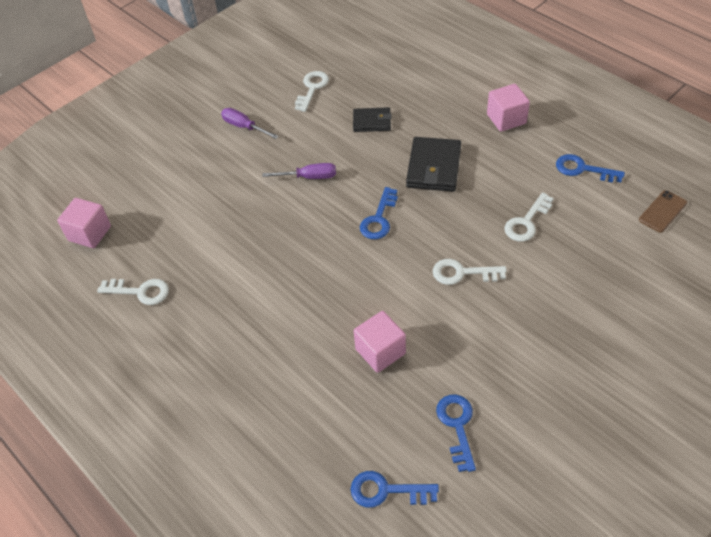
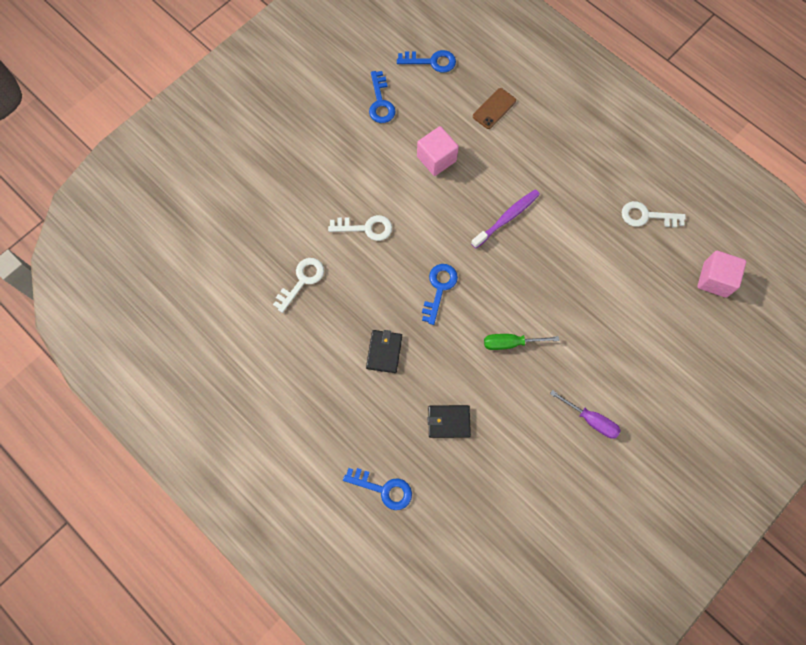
camera: 175 degrees right, 20 degrees up
purple screwdriver [262,163,336,179] -> green screwdriver [484,334,559,350]
white key [295,71,329,112] -> none
black wallet [406,137,461,192] -> black wallet [366,330,402,373], size x0.62
pink cube [487,84,530,132] -> none
blue key [556,154,625,183] -> blue key moved to [343,468,412,510]
brown phone [639,190,687,233] -> brown phone moved to [473,88,516,129]
none -> purple toothbrush [471,189,540,249]

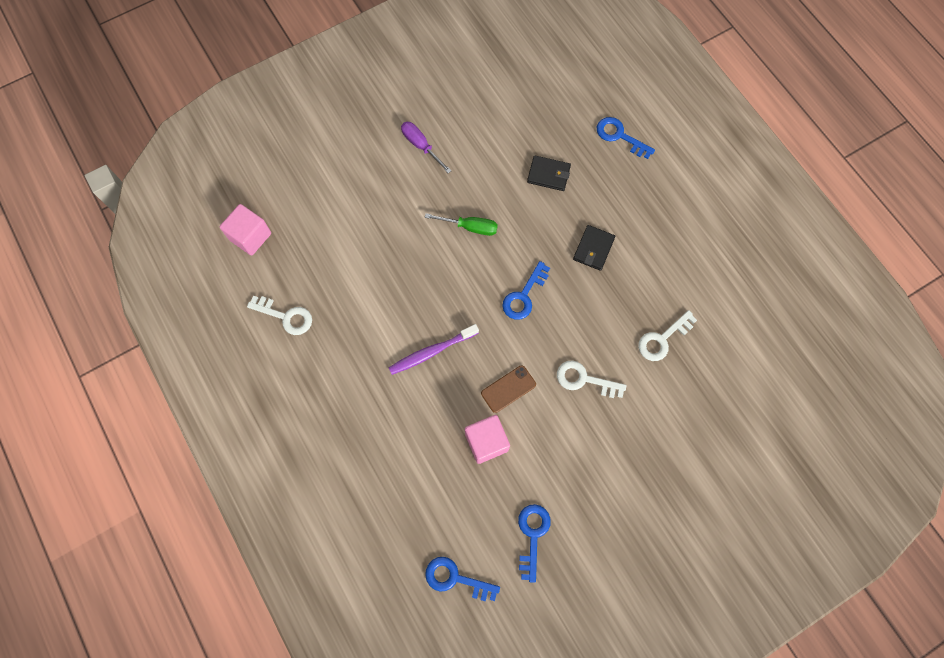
camera: 165 degrees left, 0 degrees up
brown phone [473,88,516,129] -> brown phone moved to [481,365,536,413]

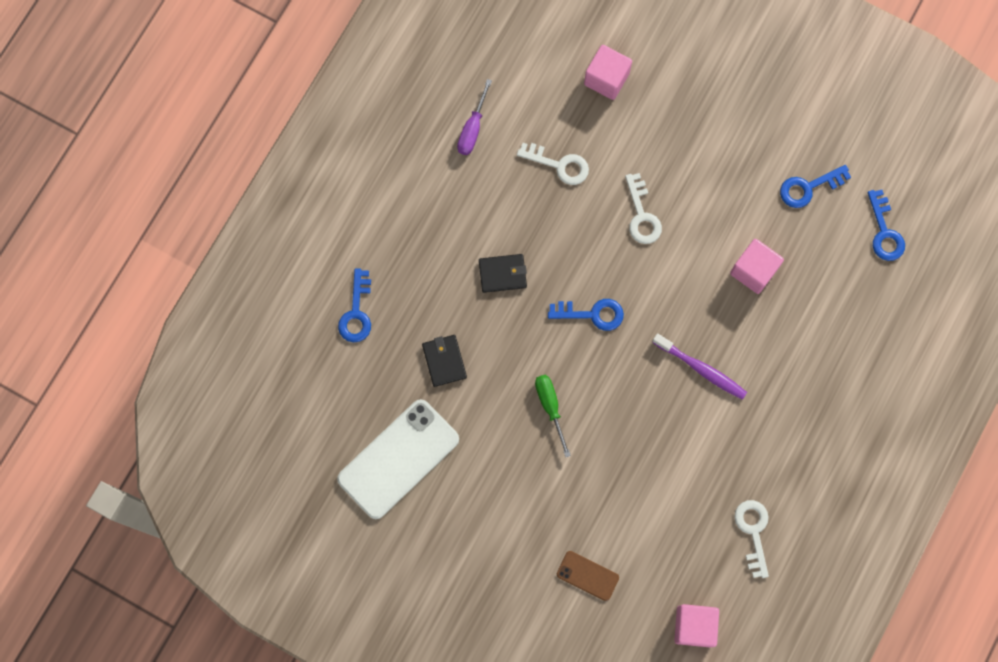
camera: 120 degrees left, 5 degrees up
purple screwdriver [401,122,451,173] -> purple screwdriver moved to [457,79,492,155]
brown phone [481,365,536,413] -> brown phone moved to [557,551,619,601]
none -> white phone [337,399,459,519]
none -> pink cube [584,45,632,100]

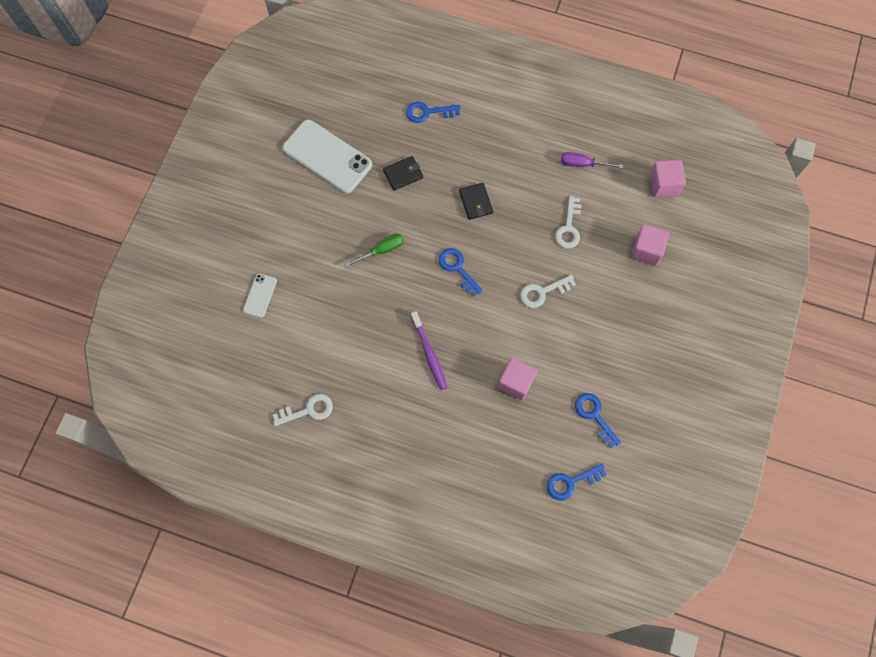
camera: 80 degrees right, 5 degrees down
blue key [548,299,624,331] -> blue key turned 150 degrees clockwise [439,248,483,297]
brown phone [557,551,619,601] -> white phone [243,273,277,318]
purple toothbrush [652,334,747,400] -> purple toothbrush turned 45 degrees counterclockwise [411,311,447,390]
pink cube [674,604,719,647] -> pink cube moved to [649,160,686,197]

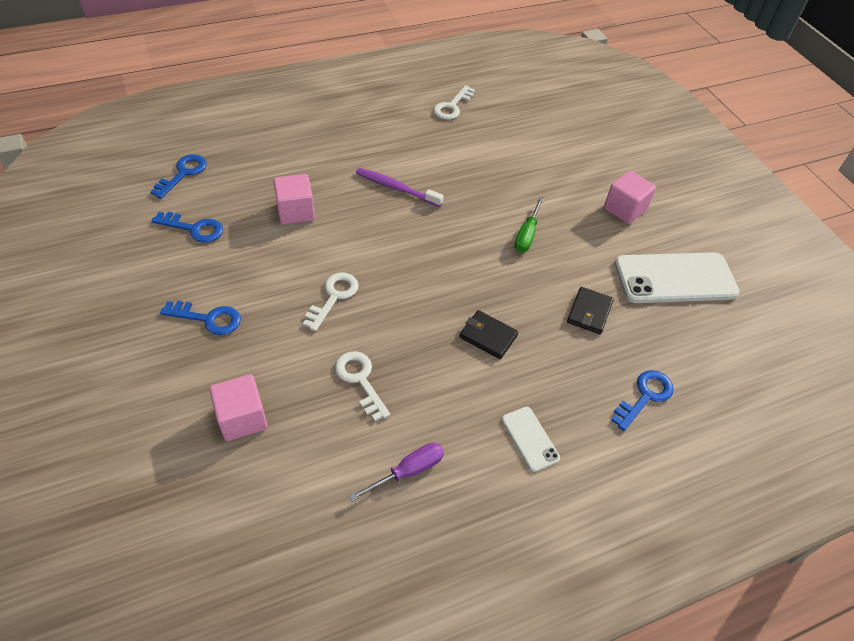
camera: 135 degrees right, 20 degrees down
white phone [243,273,277,318] -> white phone moved to [502,407,560,472]
blue key [439,248,483,297] -> blue key moved to [160,300,241,335]
pink cube [649,160,686,197] -> pink cube moved to [604,171,656,224]

